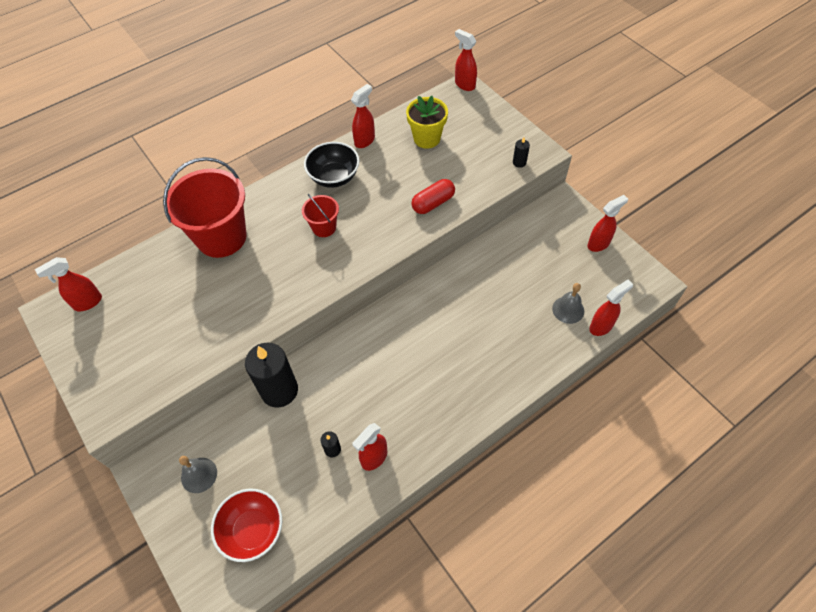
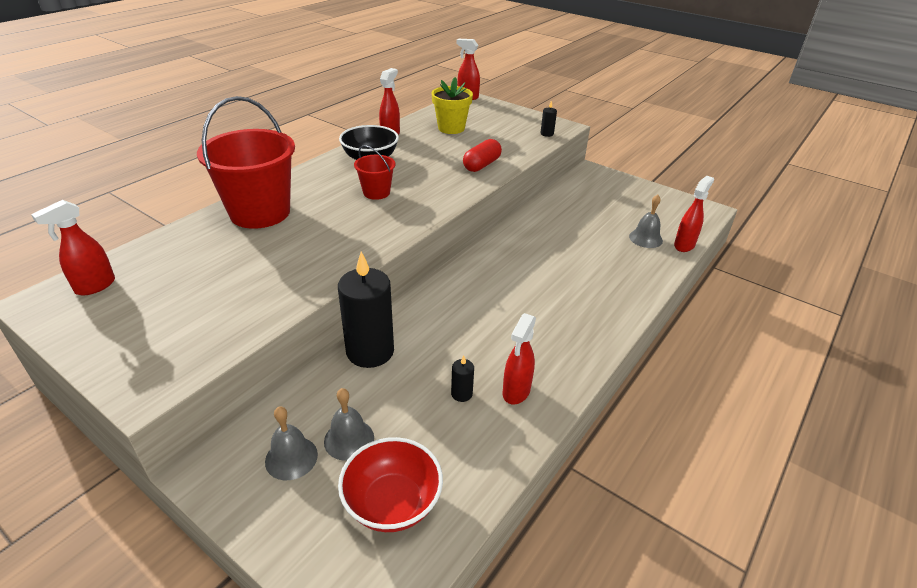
camera: 20 degrees left, 20 degrees down
red spray bottle [587,195,628,252] -> none
none -> grey bell [324,388,374,461]

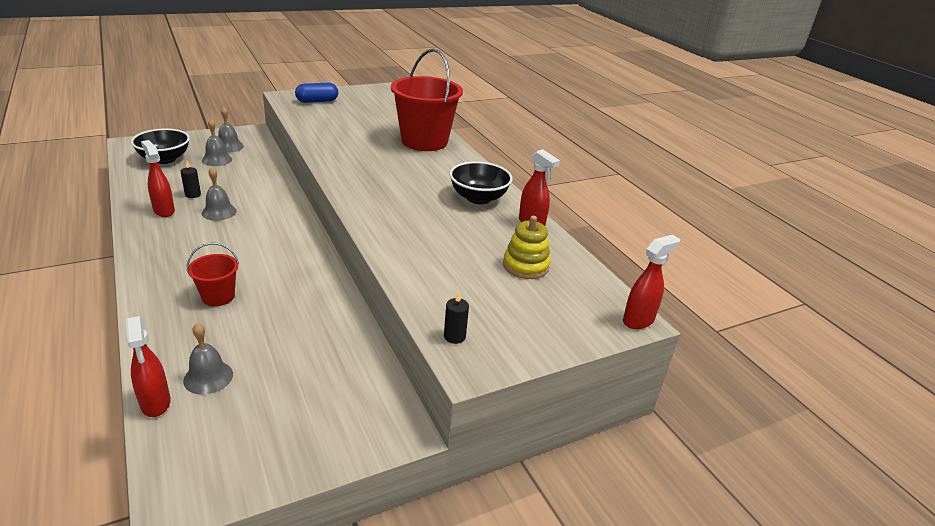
camera: 115 degrees right, 5 degrees down
red spray bottle [31,200,115,295] -> none
black candle [338,252,394,368] -> none
red bowl [338,437,443,532] -> black bowl [131,129,190,164]
red bucket [354,145,396,200] -> red bucket moved to [187,243,239,306]
yellow flower pot [431,77,473,134] -> yellow stacking toy [503,216,550,279]
red capsule [463,139,502,172] -> none
none -> grey bell [202,167,237,221]
none -> blue capsule [295,83,338,103]

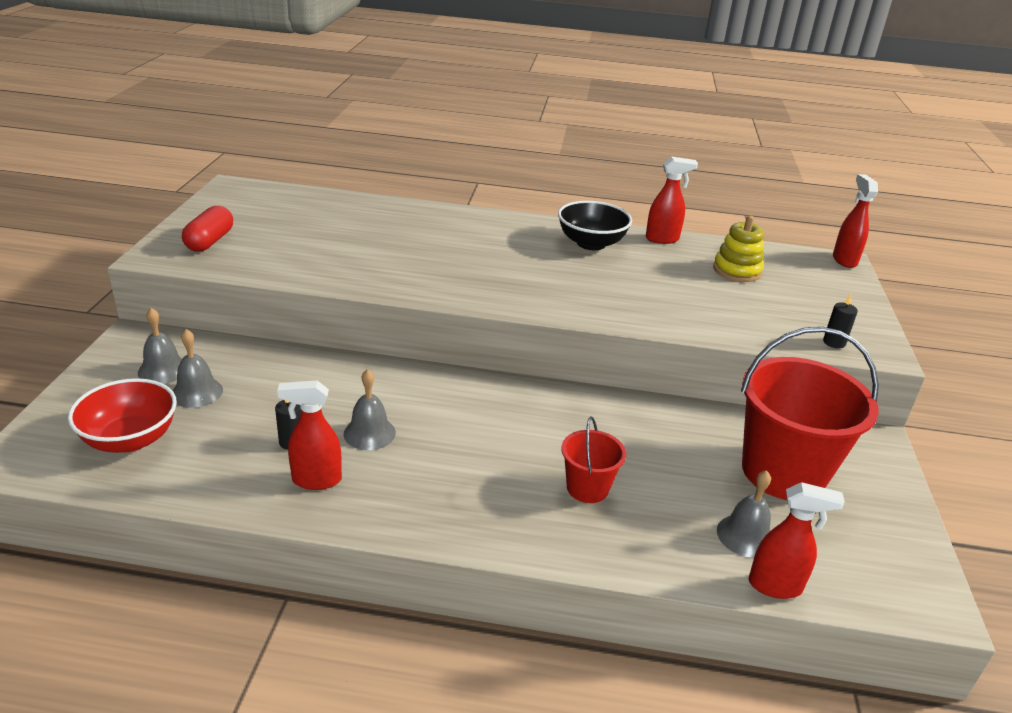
camera: 55 degrees left, 0 degrees up
black bowl [131,129,190,164] -> red bowl [68,378,177,453]
blue capsule [295,83,338,103] -> red capsule [182,206,233,252]
red bucket [391,48,463,151] -> red bucket moved to [741,327,879,500]

